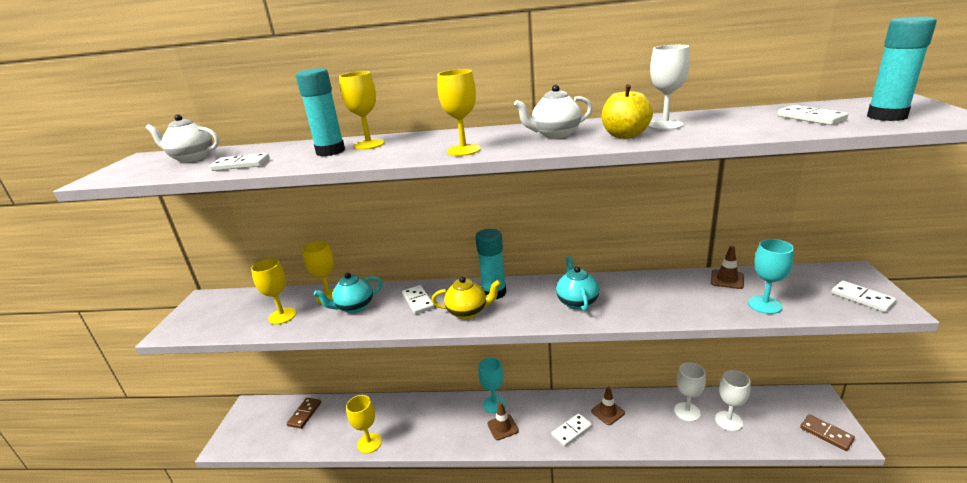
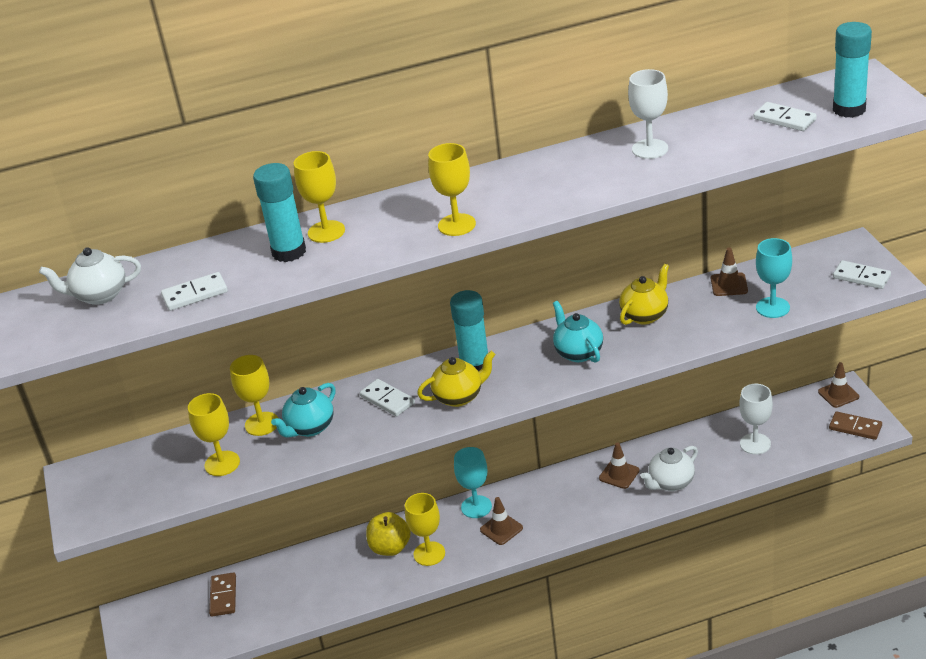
camera: 20 degrees left, 10 degrees up
yellow goblet [346,395,382,454] -> yellow goblet moved to [405,493,445,566]
white teapot [514,85,592,139] -> white teapot moved to [641,446,698,491]
white domino [551,413,592,447] -> none
yellow apple [602,84,653,139] -> yellow apple moved to [366,512,411,556]
white goblet [674,362,706,422] -> none
none -> yellow teapot [619,264,669,325]
none -> brown traffic cone [818,362,859,408]

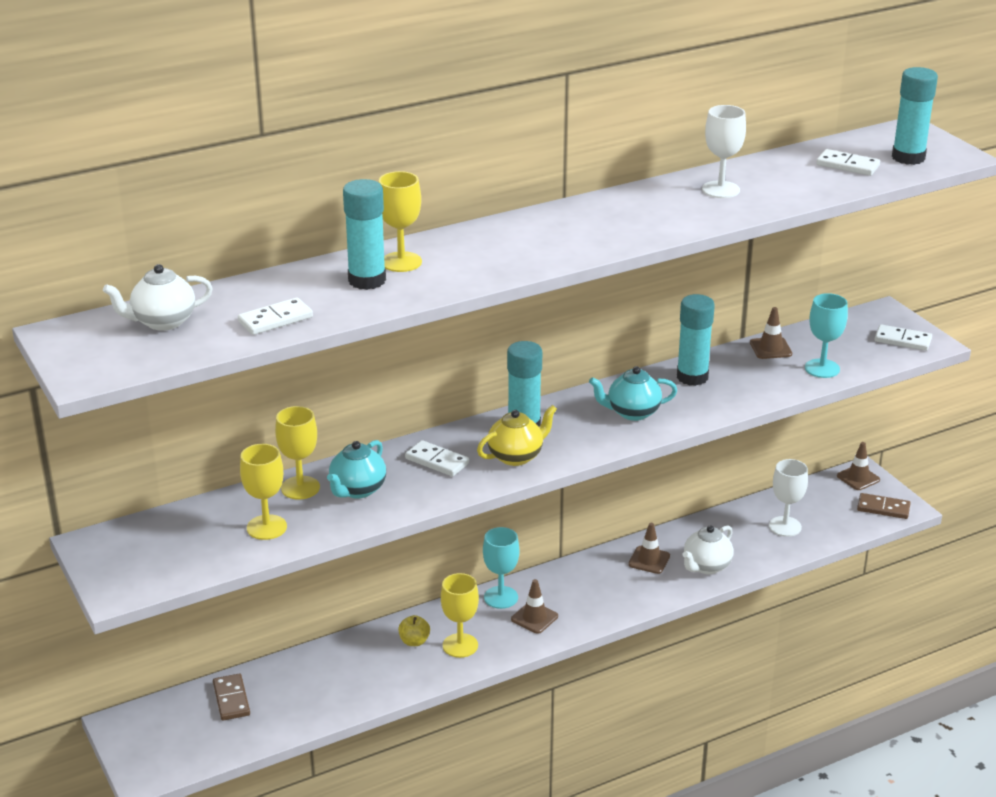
camera: 15 degrees left, 5 degrees down
yellow apple [366,512,411,556] -> yellow apple [398,615,430,646], size x0.63
yellow goblet [428,143,476,236] -> none
turquoise teapot [553,301,603,363] -> turquoise teapot turned 60 degrees counterclockwise [589,366,677,421]
yellow teapot [619,264,669,325] -> turquoise glue stick [677,294,715,386]

